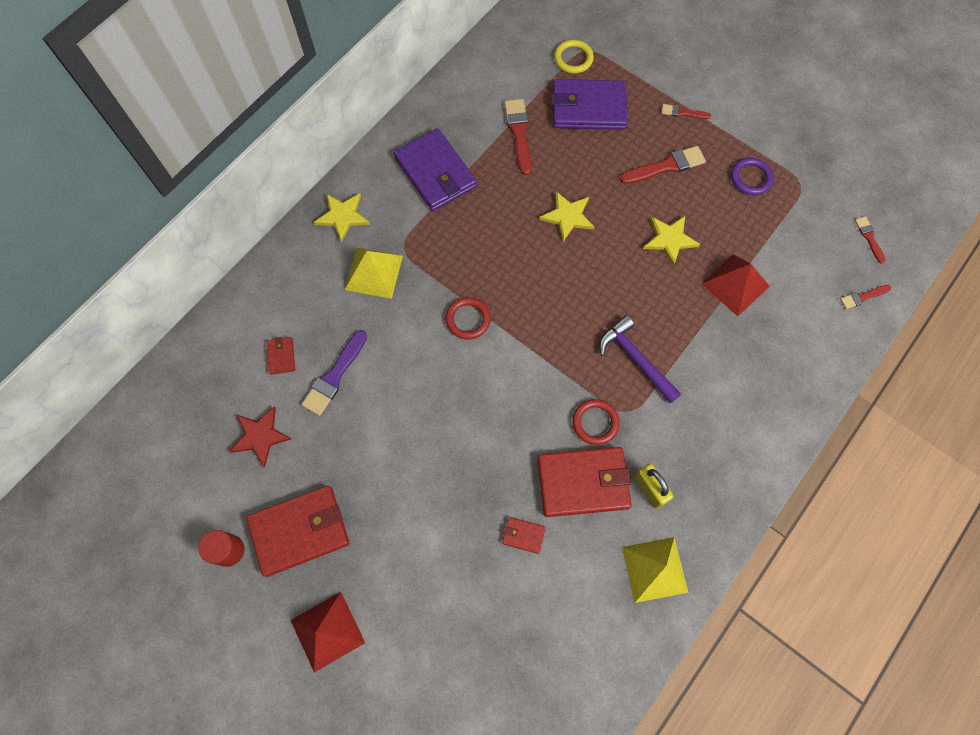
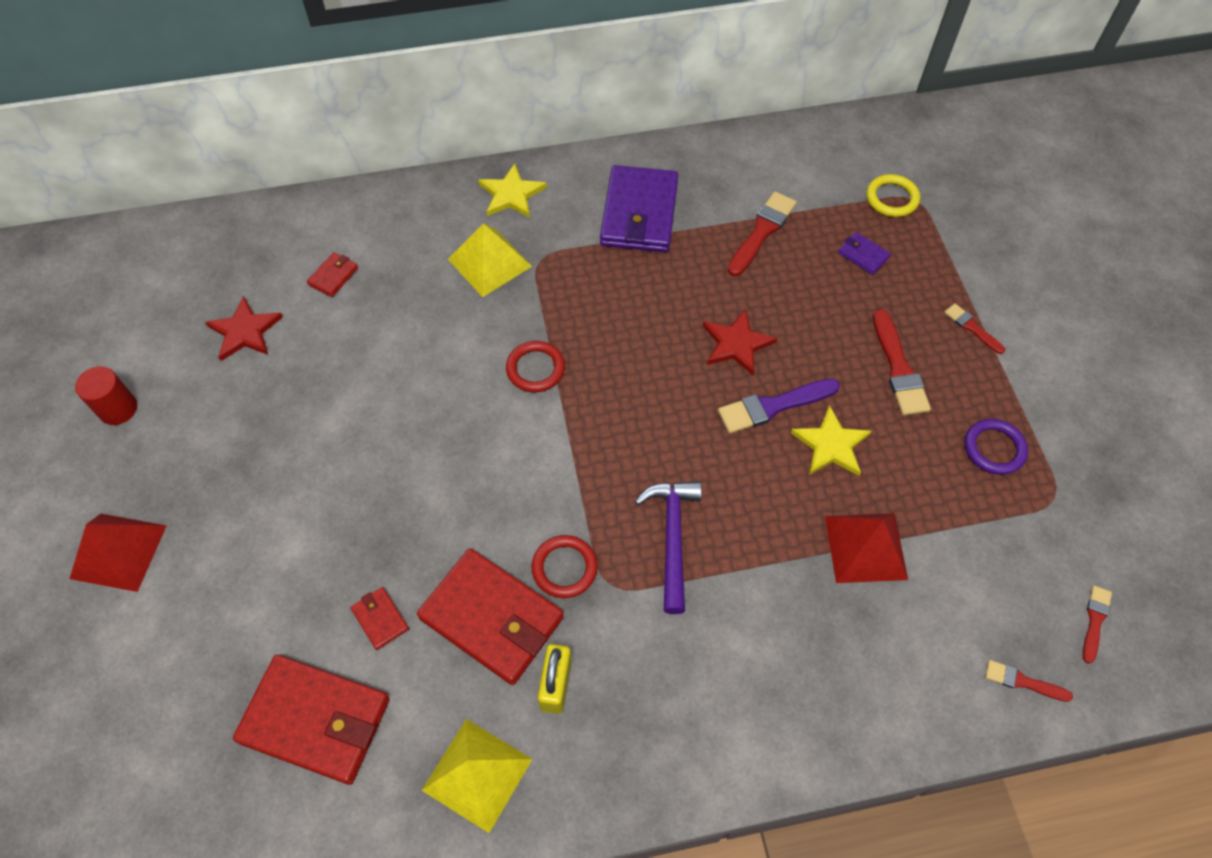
camera: 40 degrees right, 10 degrees down
red wallet [246,486,349,577] -> red wallet moved to [233,655,390,785]
purple brush [301,330,367,416] -> purple brush moved to [718,378,840,434]
yellow star [539,192,594,242] -> red star [703,309,777,375]
purple wallet [552,79,628,130] -> purple wallet [838,232,891,275], size x0.44
red brush [620,146,706,184] -> red brush turned 60 degrees clockwise [873,309,931,416]

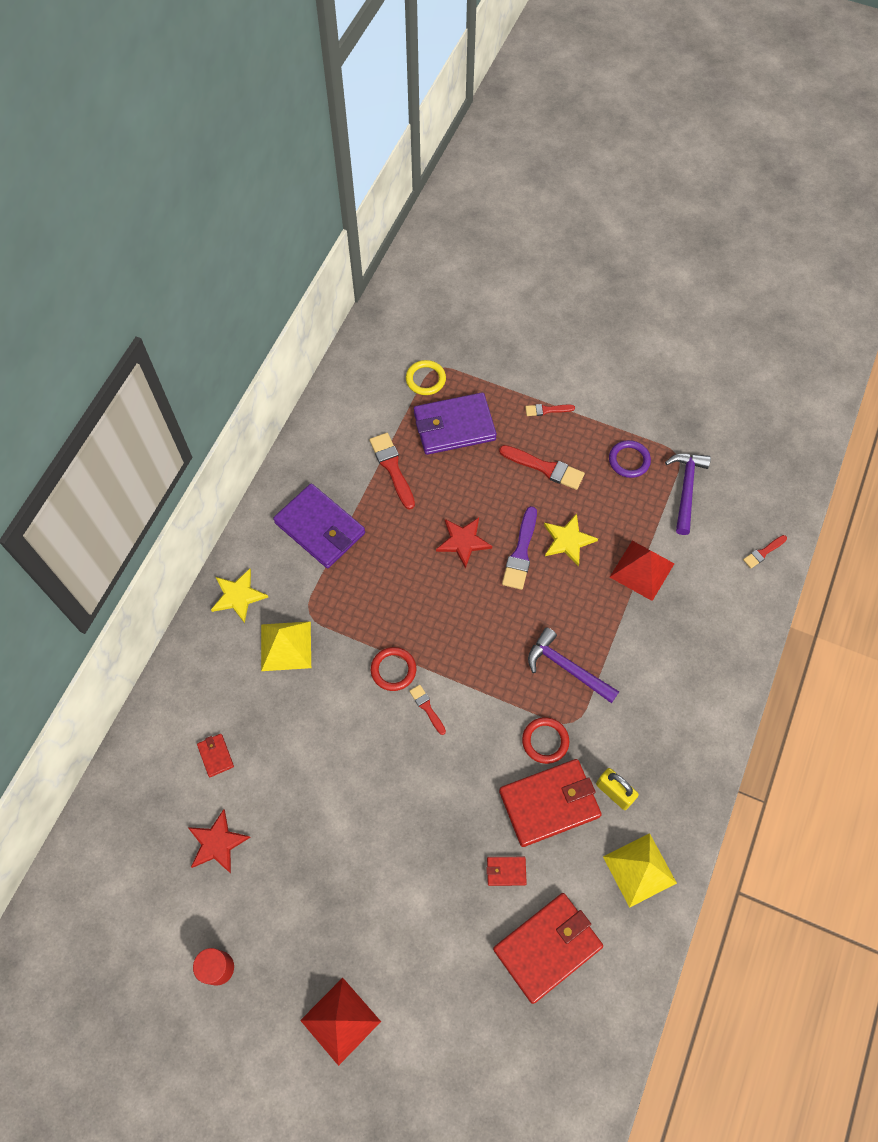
camera: 55 degrees left, 5 degrees up
purple wallet [838,232,891,275] -> purple wallet [414,392,497,455], size x2.29
red brush [1083,585,1112,664] -> red brush moved to [409,685,446,735]
none -> purple hammer [665,454,711,535]

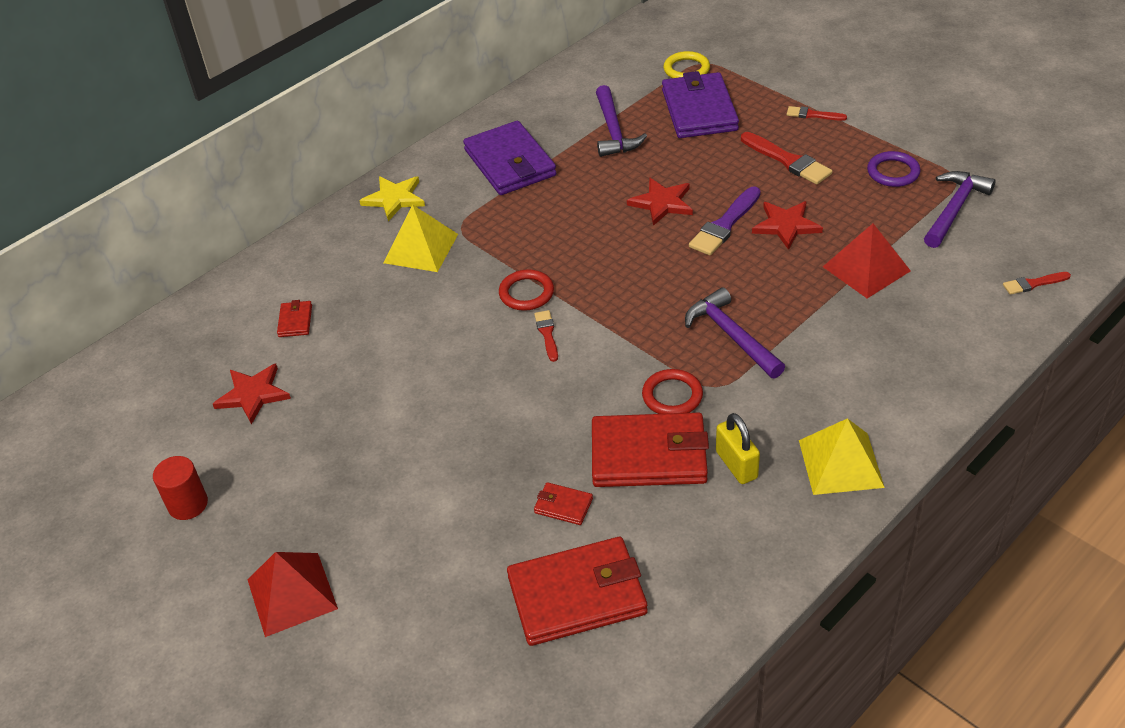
camera: 25 degrees right, 20 degrees down
red brush [369,433,415,510] -> purple hammer [596,85,647,157]
purple wallet [414,392,497,455] -> purple wallet turned 75 degrees clockwise [662,71,739,138]
yellow star [544,514,598,566] -> red star [752,201,823,250]
yellow pyramid [603,833,677,908] -> yellow pyramid moved to [799,418,885,495]

